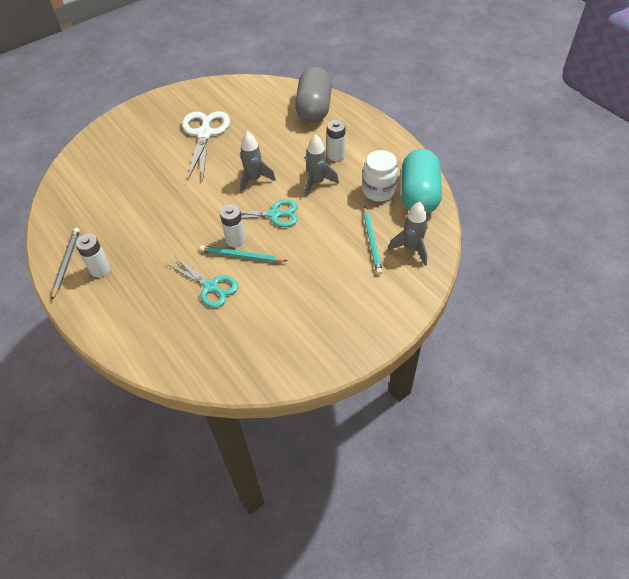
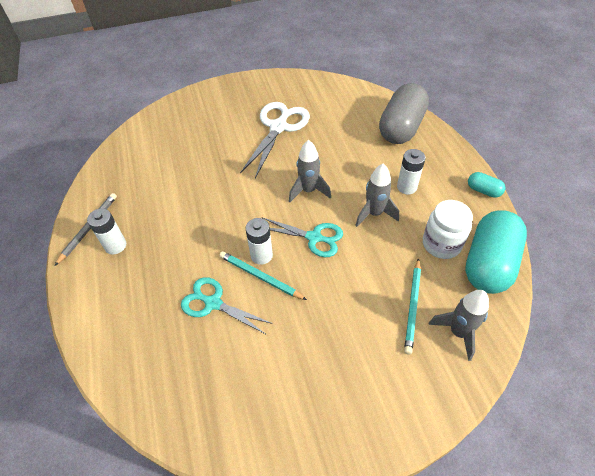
camera: 20 degrees right, 0 degrees up
turquoise scissors [167,256,238,308] -> turquoise scissors turned 150 degrees clockwise [181,277,273,334]
none -> turquoise capsule [468,172,505,198]

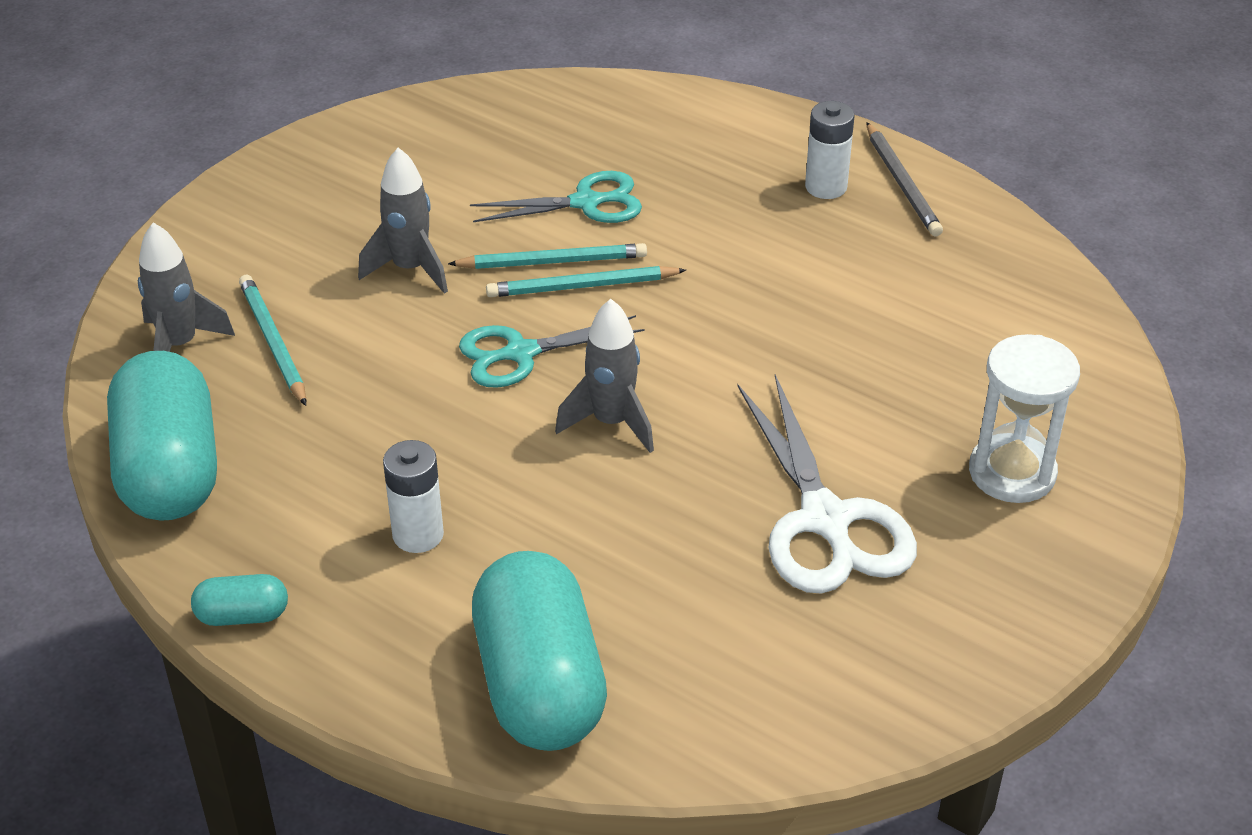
camera: 140 degrees right, 10 degrees down
white battery [245,218,273,265] -> turquoise pencil [486,266,686,297]
grey rocket [355,163,399,227] -> grey rocket moved to [358,148,448,294]
grey capsule [379,83,429,144] -> turquoise capsule [472,551,607,751]
white jar [423,200,473,259] -> none
none -> white hourglass [969,334,1080,503]

